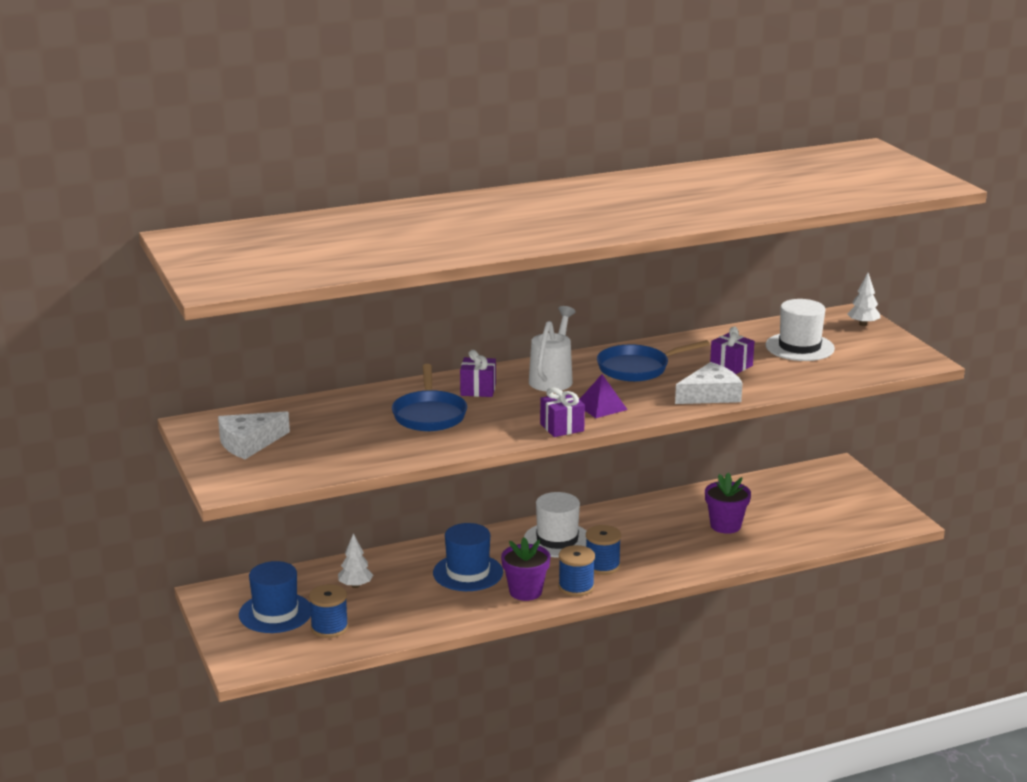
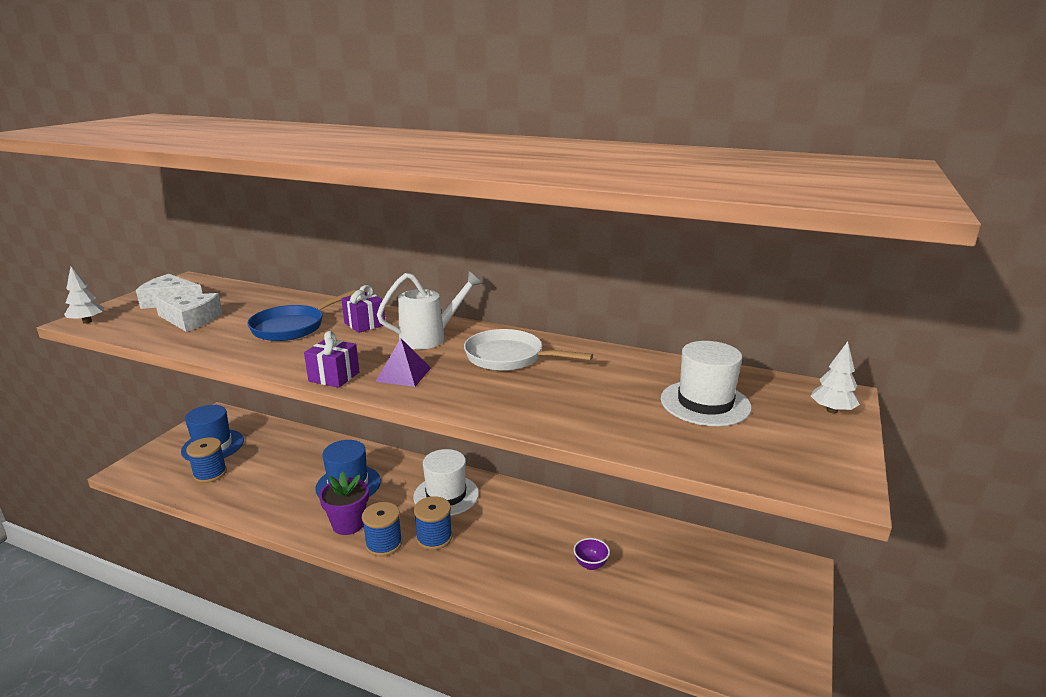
camera: 45 degrees right, 0 degrees up
white tree [338,533,373,588] -> white tree moved to [64,267,104,323]
blue pan [597,340,710,382] -> white pan [464,329,593,371]
white cheese [675,362,743,404] -> white cheese moved to [154,293,222,332]
purple flower pot [705,473,751,534] -> purple bowl [574,538,610,570]
purple gift [710,326,755,374] -> none

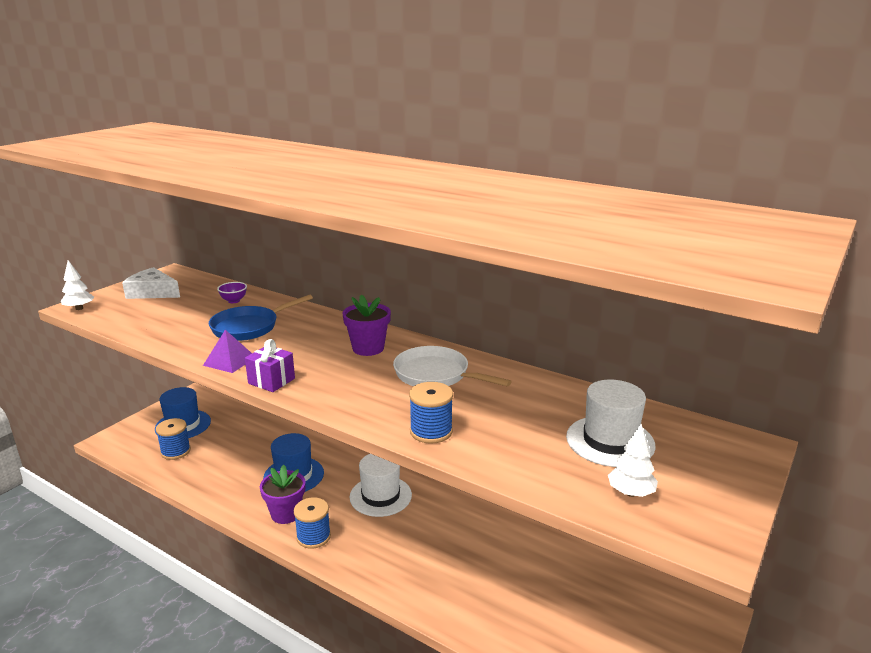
camera: 10 degrees right, 0 degrees up
white cheese [154,293,222,332] -> none
purple gift [341,285,385,333] -> none
purple pyramid [375,338,431,387] -> purple pyramid moved to [203,330,252,373]
white watering can [377,271,482,349] -> purple flower pot [343,295,391,356]
blue spool [414,496,452,550] -> blue spool moved to [409,382,453,444]
purple bowl [574,538,610,570] -> purple bowl moved to [217,282,247,303]
white tree [811,342,860,413] -> white tree moved to [608,424,658,497]

